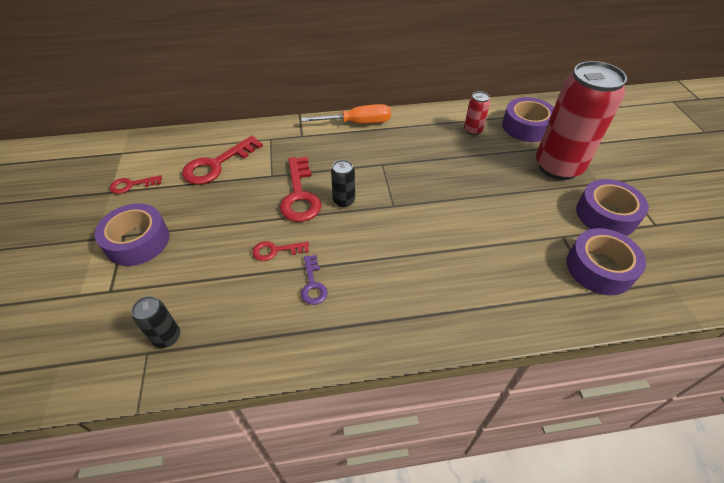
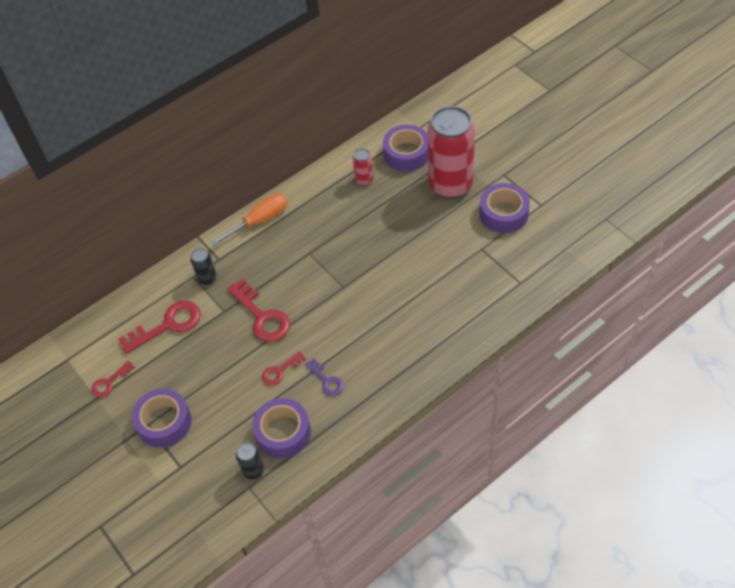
camera: 25 degrees left, 5 degrees up
red key [182,136,263,185] -> red key turned 135 degrees counterclockwise [118,301,200,354]
black can [331,160,355,207] -> black can moved to [190,248,217,285]
purple tape [567,228,646,295] -> purple tape moved to [252,398,311,458]

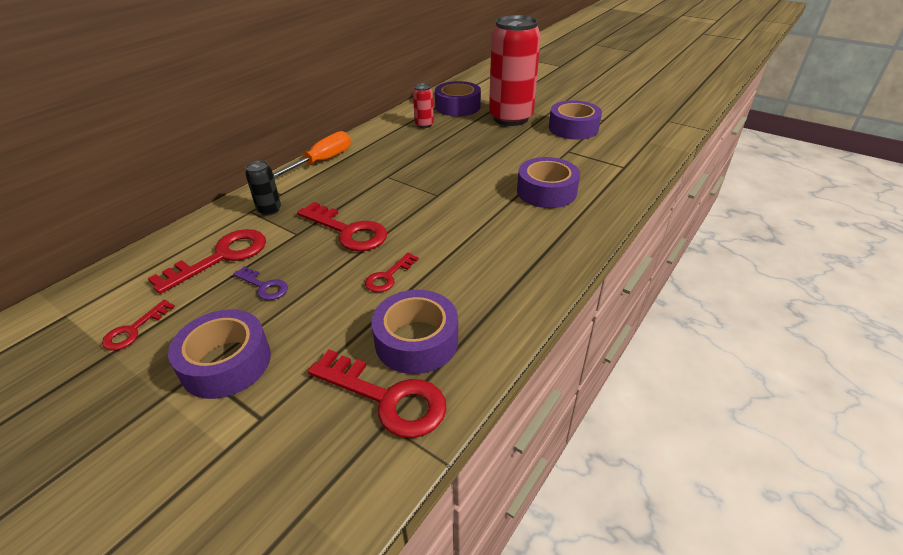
camera: 20 degrees left, 15 degrees down
black can [236,442,264,480] -> red key [308,350,447,438]
purple key [305,358,344,396] -> purple key moved to [233,266,288,300]
none -> purple tape [517,157,580,208]

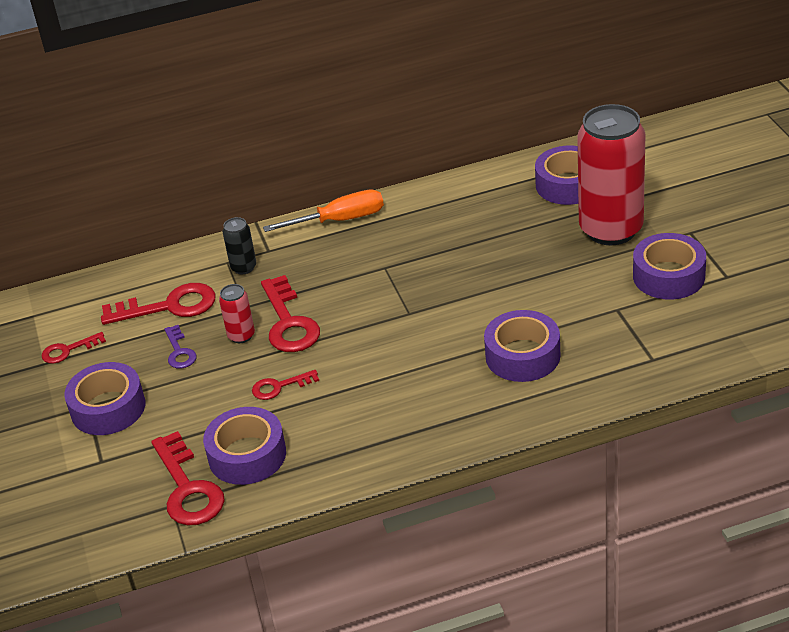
camera: 40 degrees right, 0 degrees up
red can [413,83,434,128] -> red can moved to [219,284,255,343]

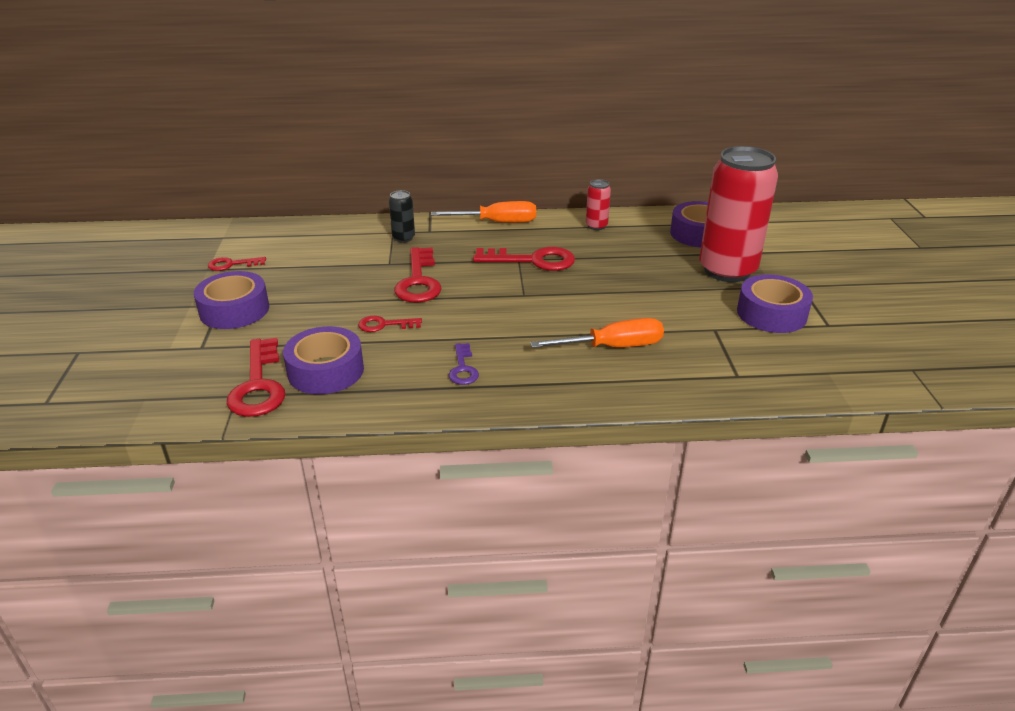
camera: 10 degrees right, 5 degrees down
red key [101,283,215,325] -> red key moved to [473,247,575,271]
purple key [164,325,197,369] -> purple key moved to [449,343,479,385]
red can [219,284,255,343] -> red can moved to [586,179,611,230]
purple tape [484,310,560,382] -> orange screwdriver [530,318,664,348]

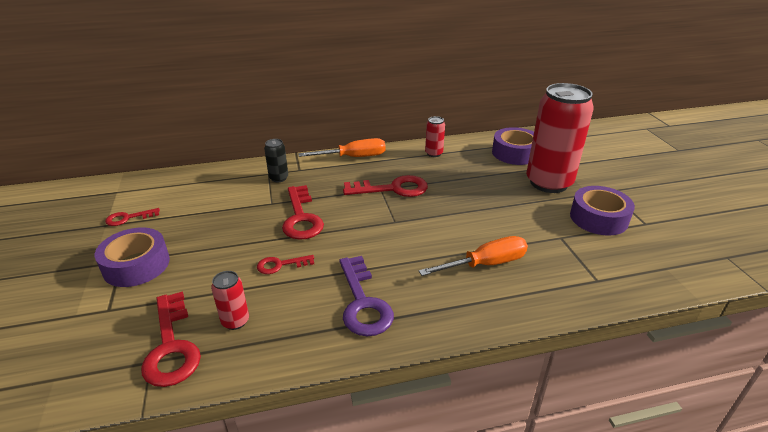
camera: 10 degrees left, 0 degrees up
purple tape [283,326,364,394] -> red can [211,271,249,330]
purple key [449,343,479,385] -> purple key [339,256,394,336], size x1.81

